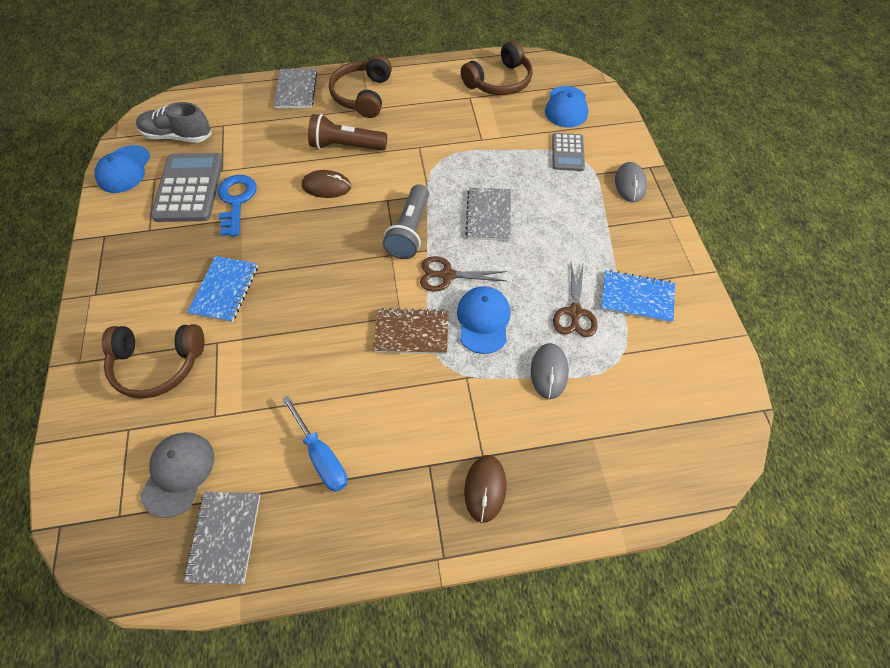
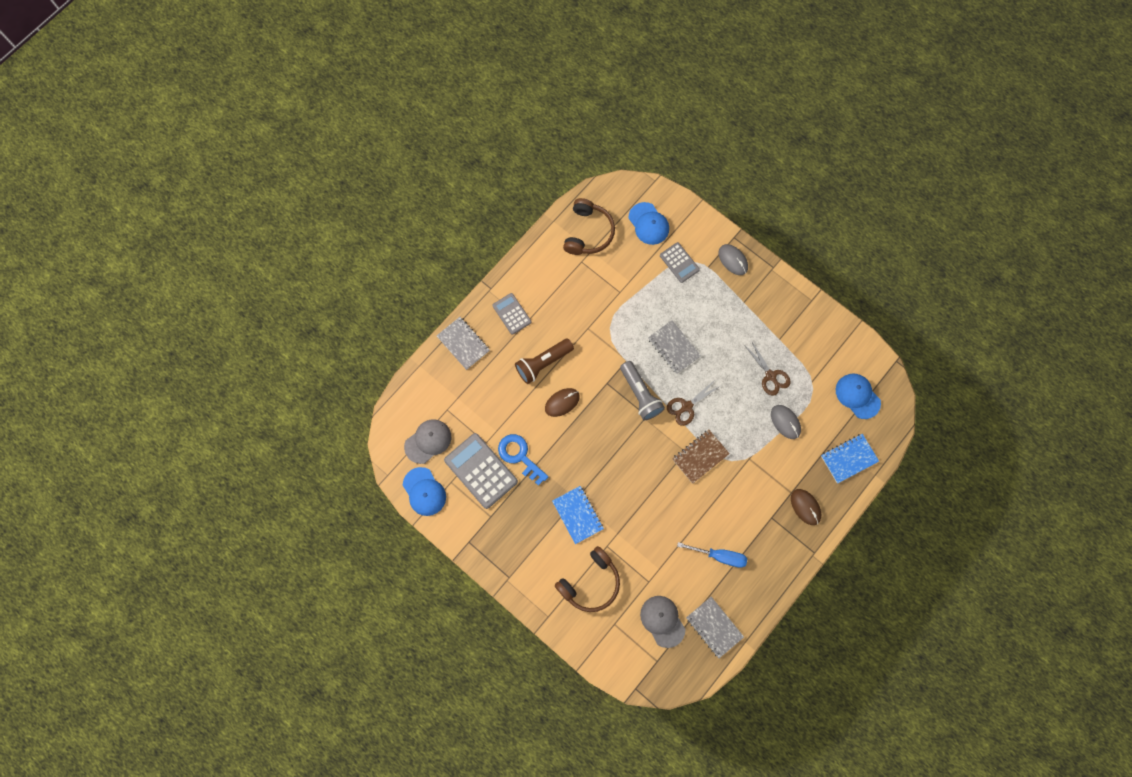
camera: 40 degrees left, 15 degrees up
grey shoe [136,102,212,143] -> grey cap [404,419,451,464]
brown headphones [329,55,392,118] -> grey calculator [492,293,531,335]
blue cap [457,286,511,354] -> blue cap moved to [836,374,881,419]
blue notebook [601,270,675,323] -> blue notebook moved to [821,434,879,483]

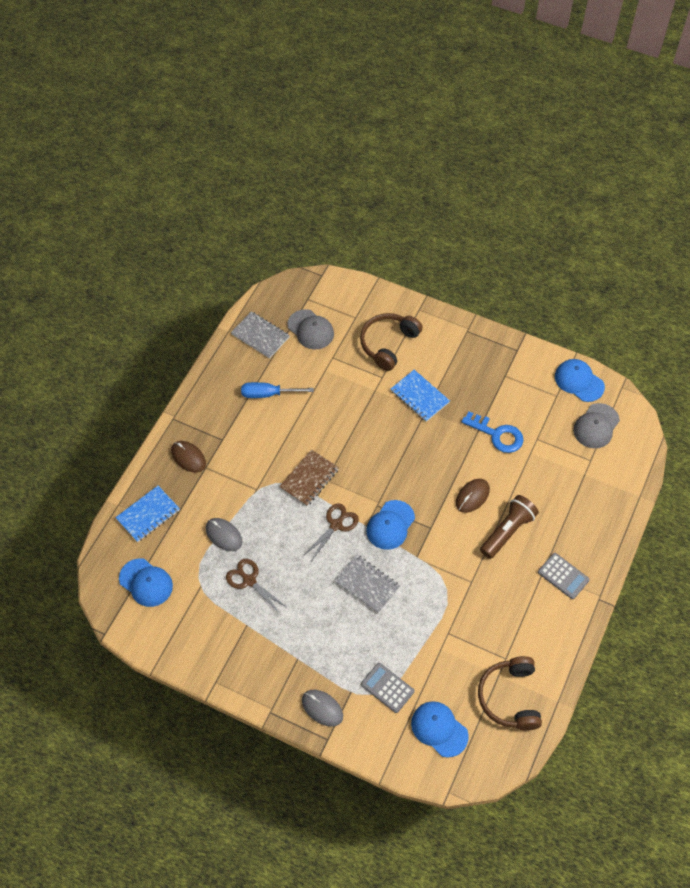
camera: 165 degrees right, 15 degrees down
grey notebook [437,317,490,370] -> none
grey calculator [444,433,518,509] -> none
grey flashlight [620,361,665,420] -> blue cap [366,500,415,550]

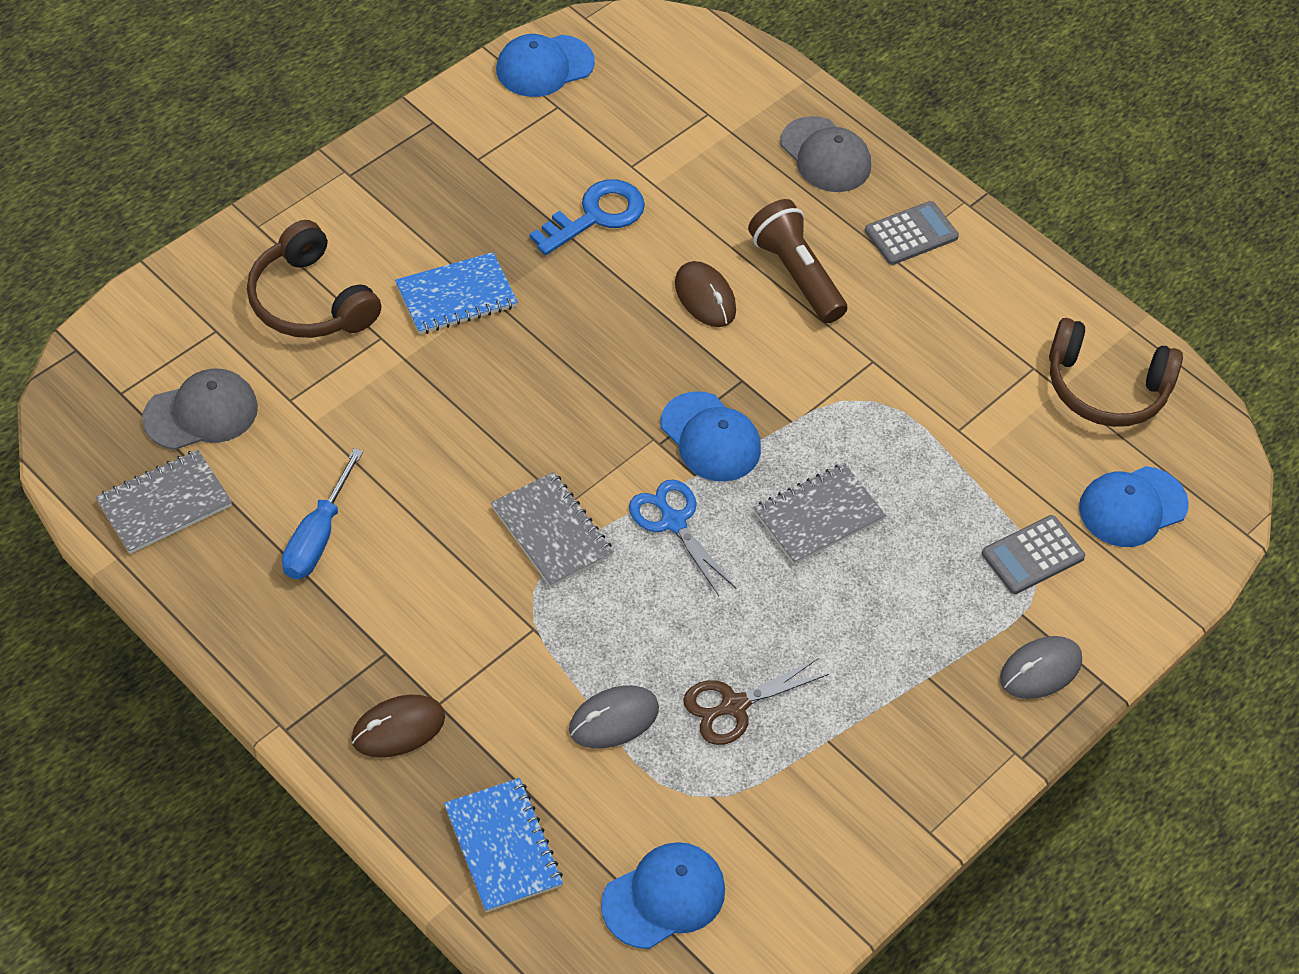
camera: 75 degrees left, 5 degrees down
brown notebook [279,449,339,506] -> grey notebook [491,472,614,587]
brown scissors [303,503,359,560] -> blue scissors [629,479,736,596]
grey cap [573,403,620,448] -> grey cap moved to [780,116,871,192]

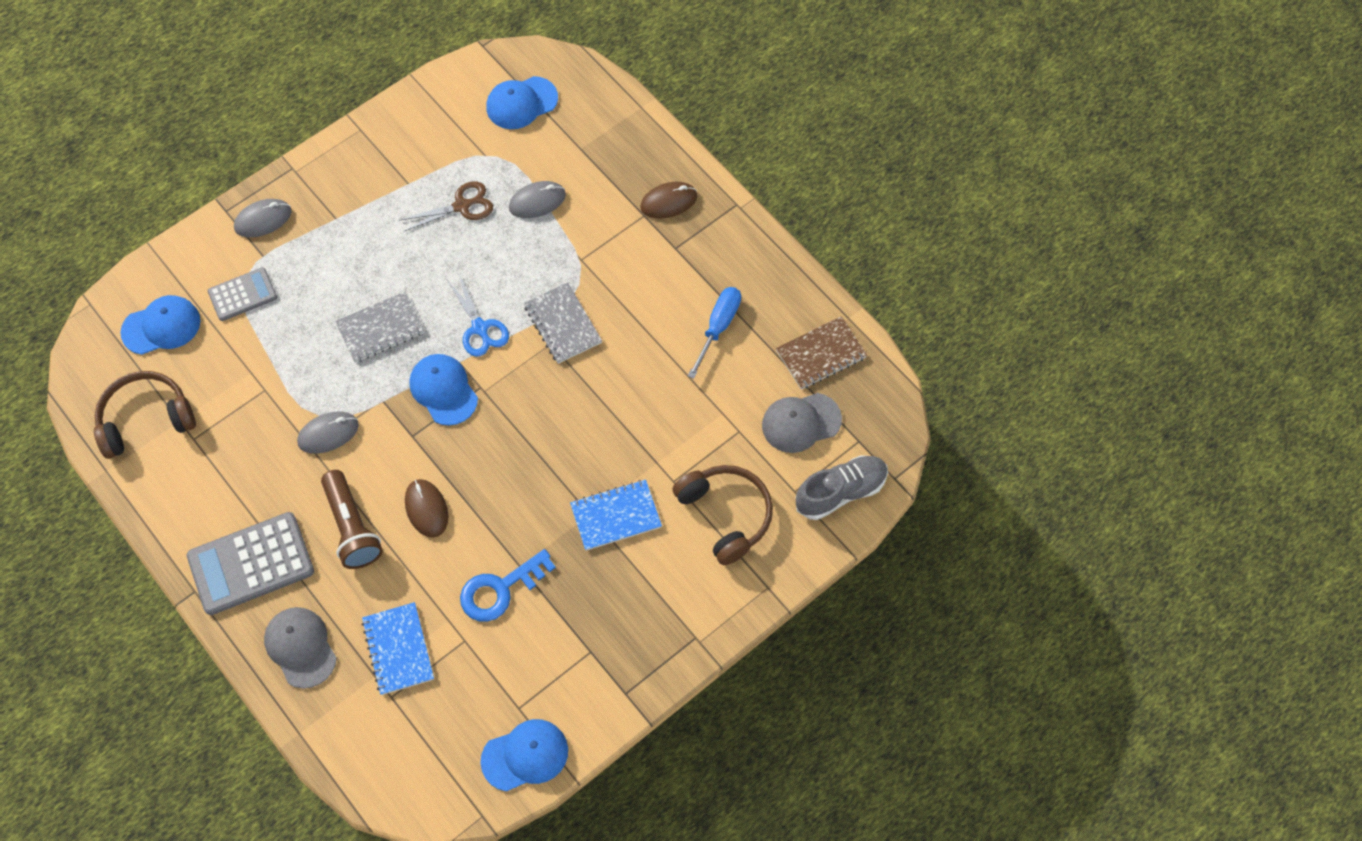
camera: 170 degrees left, 10 degrees up
grey notebook [95,450,232,554] -> brown notebook [776,316,867,389]
blue notebook [444,778,563,912] -> blue notebook moved to [362,602,434,695]
grey calculator [865,201,959,265] -> grey calculator [187,512,314,615], size x1.71
brown headphones [1049,318,1183,427] -> brown headphones turned 45 degrees counterclockwise [94,371,196,459]
none -> grey mouse [297,412,359,454]
none -> grey shoe [796,455,888,520]

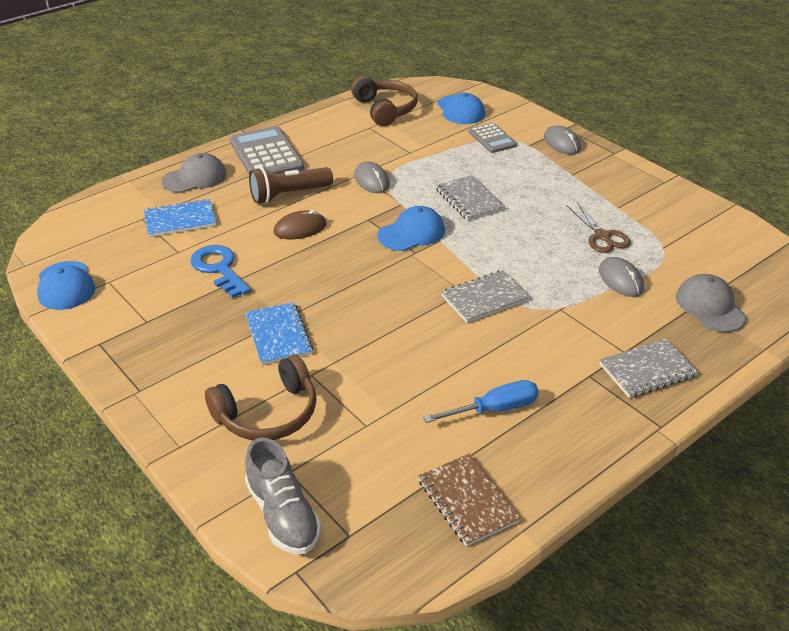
camera: 90 degrees right, 25 degrees down
blue scissors [447,274,509,357] -> none
blue cap [486,76,558,129] -> none
brown mouse [640,182,697,218] -> grey notebook [599,339,699,398]
blue screwdriver [688,287,741,379] -> blue screwdriver turned 45 degrees counterclockwise [423,380,539,423]
grey cap [762,393,842,453] -> grey cap moved to [676,274,747,332]

